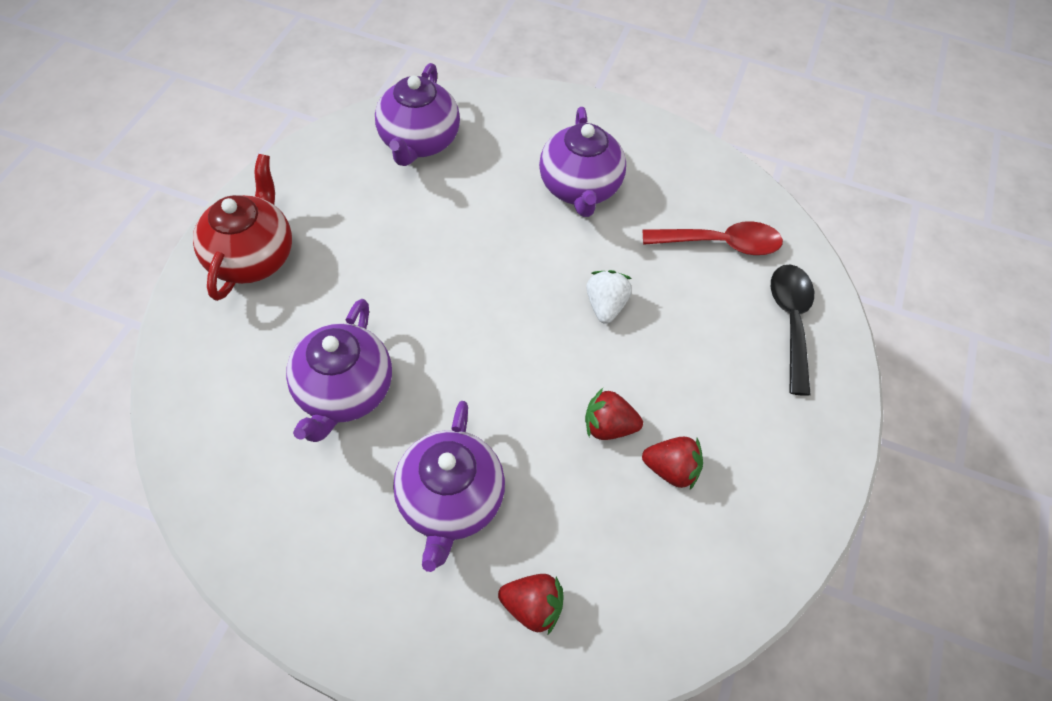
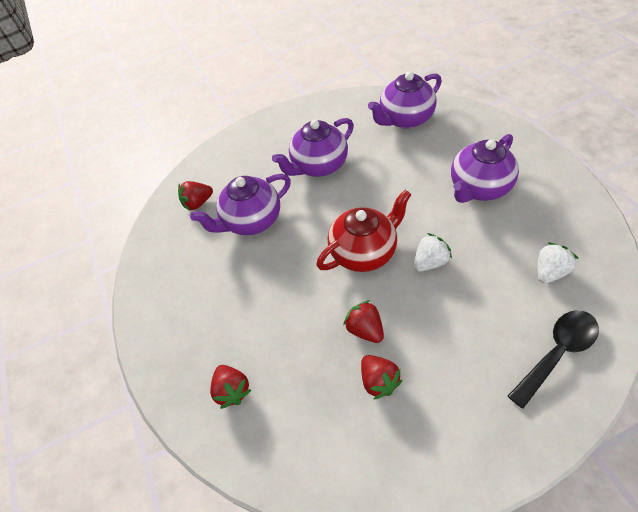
camera: 55 degrees right, 5 degrees down
red teapot [193,154,292,301] -> red teapot moved to [316,190,412,272]
purple teapot [393,401,505,572] -> purple teapot moved to [272,118,354,177]
red spoon [643,221,783,255] -> white strawberry [537,242,579,283]
none -> red strawberry [178,181,213,211]

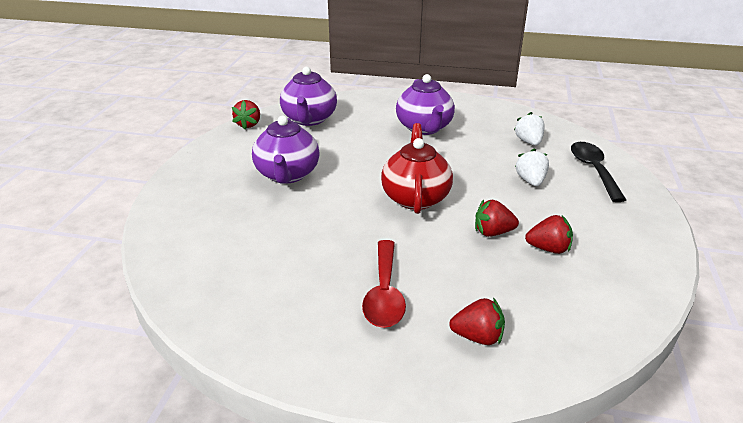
camera: 60 degrees left, 20 degrees down
red strawberry [178,181,213,211] -> red strawberry moved to [232,100,260,129]
purple teapot [190,174,291,235] -> none
white strawberry [414,233,452,272] -> white strawberry moved to [515,148,549,186]
none -> red spoon [362,240,406,328]

